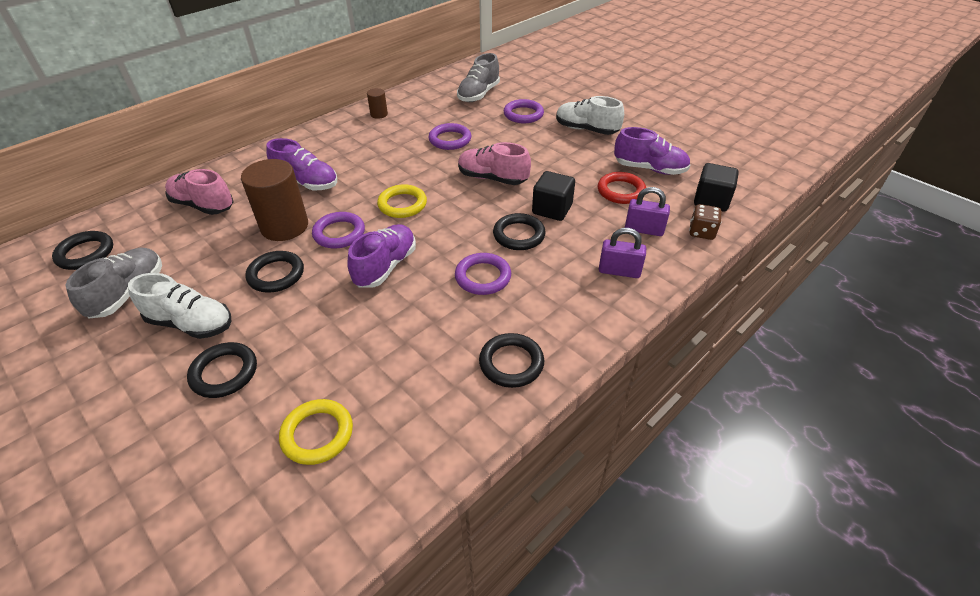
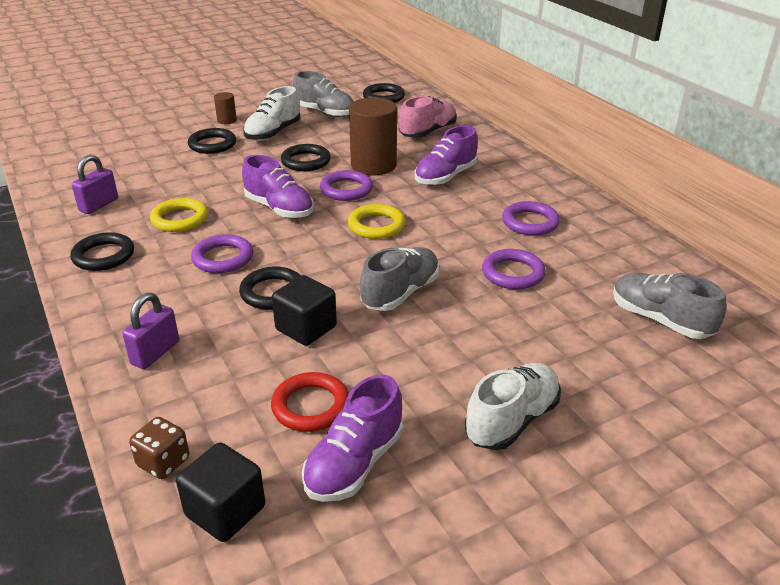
camera: 105 degrees right, 10 degrees down
yellow ring [279,399,353,465] -> yellow ring moved to [150,198,208,232]
brown cylinder [367,88,388,119] -> brown cylinder moved to [214,92,237,124]
pink shoe [458,142,531,185] -> grey shoe [360,247,439,311]
purple ring [504,99,544,123] -> purple ring moved to [502,201,560,236]
purple padlock [625,187,670,236] -> purple padlock moved to [72,155,118,214]

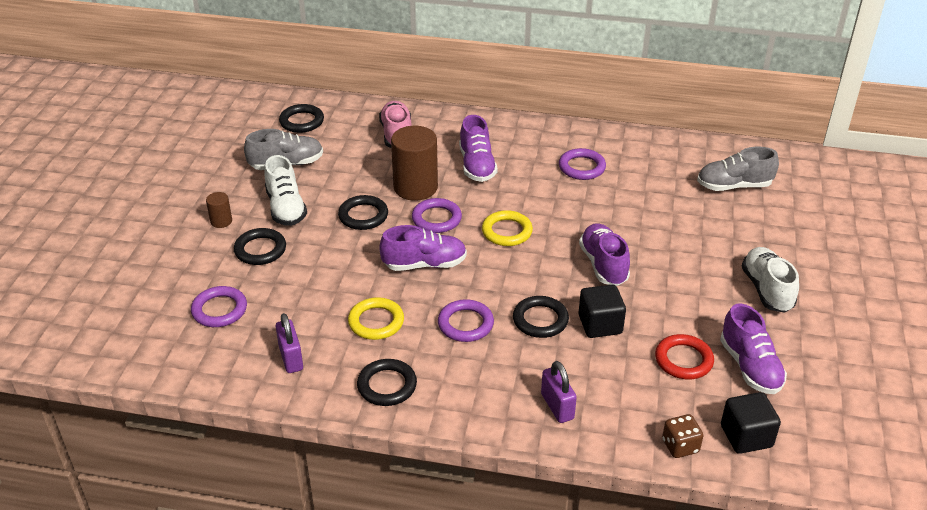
camera: 50 degrees left, 5 degrees up
grey shoe [360,247,439,311] -> purple shoe [579,223,630,286]
purple ring [482,249,546,290] -> purple ring moved to [191,286,247,327]

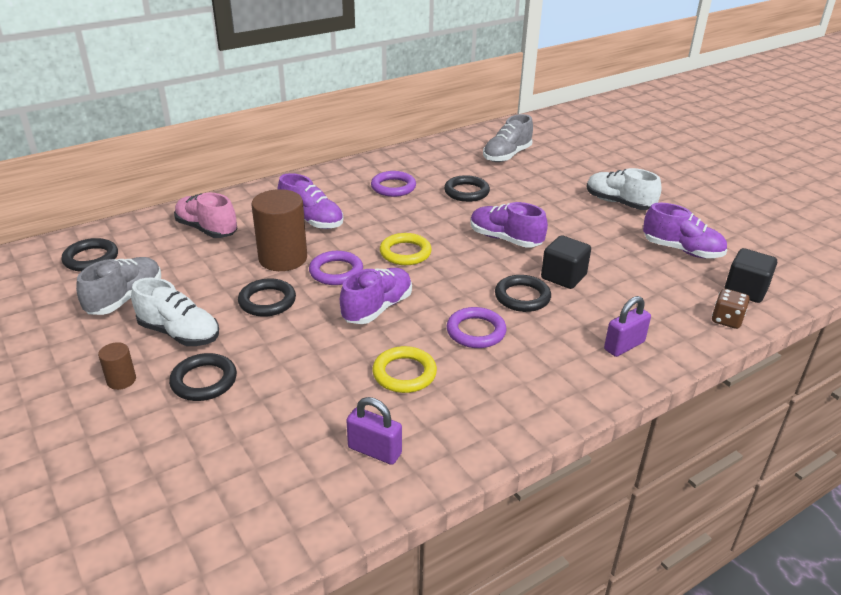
camera: 45 degrees left, 5 degrees down
purple ring [191,286,247,327] -> none
black ring [357,359,417,406] -> black ring moved to [444,175,490,202]
purple padlock [541,361,577,423] -> purple padlock turned 60 degrees counterclockwise [604,296,651,357]
red ring [655,334,714,380] -> none

